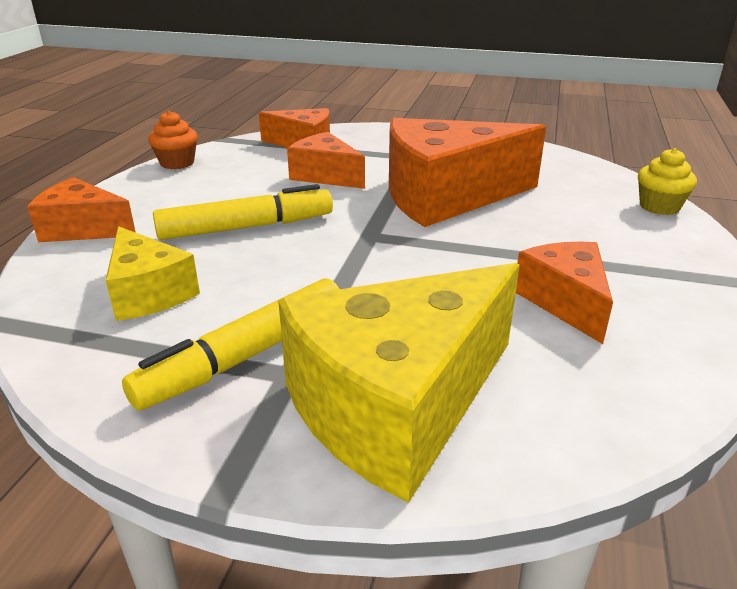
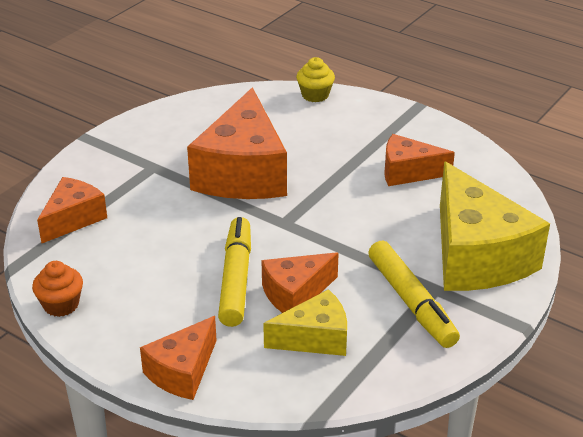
camera: 70 degrees left, 5 degrees up
orange cheese [287,132,365,189] -> orange cheese moved to [261,252,339,313]

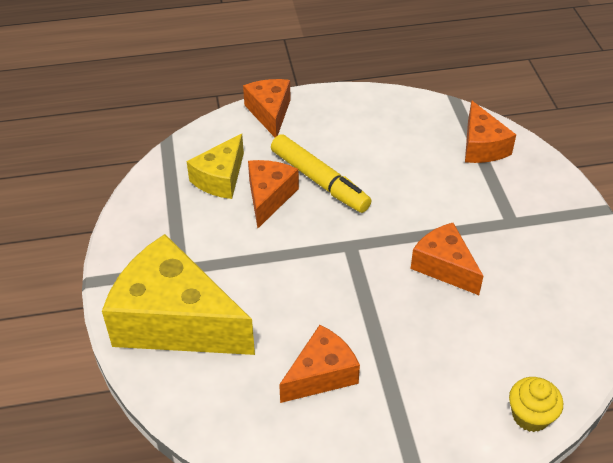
camera: 135 degrees right, 10 degrees up
orange cupcake [32,261,83,317] -> none
orange cheese [187,87,287,199] -> orange cheese [411,223,483,295], size x0.54
yellow marker [368,240,460,348] -> none

